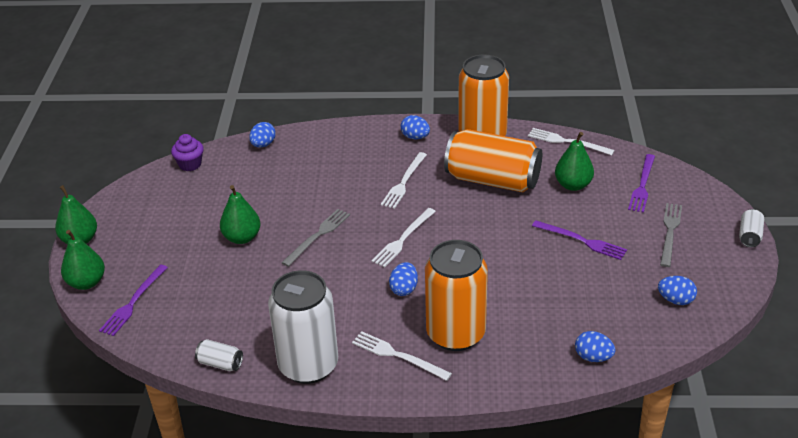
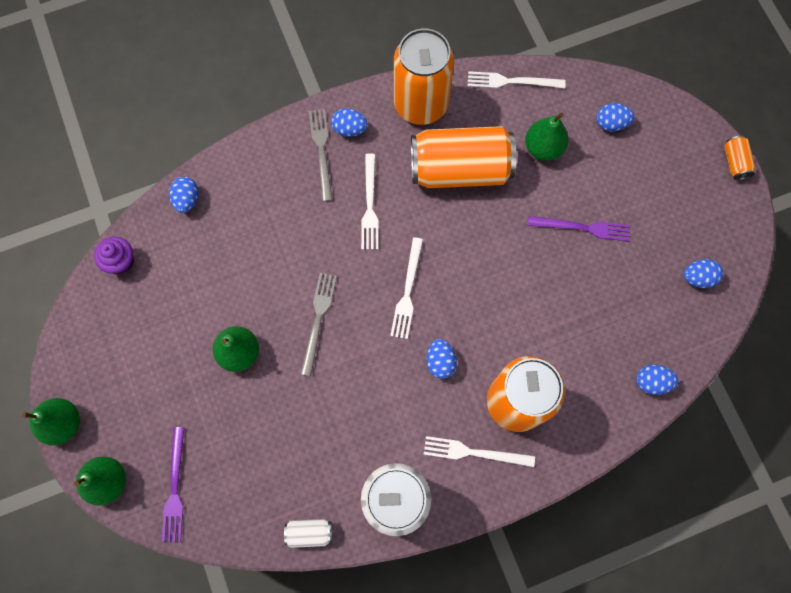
camera: 25 degrees left, 35 degrees up
purple fork [628,154,655,213] -> blue egg [597,103,634,131]
grey fork [660,203,682,267] -> grey fork moved to [309,109,332,202]
white can [739,209,764,247] -> orange can [724,136,755,180]

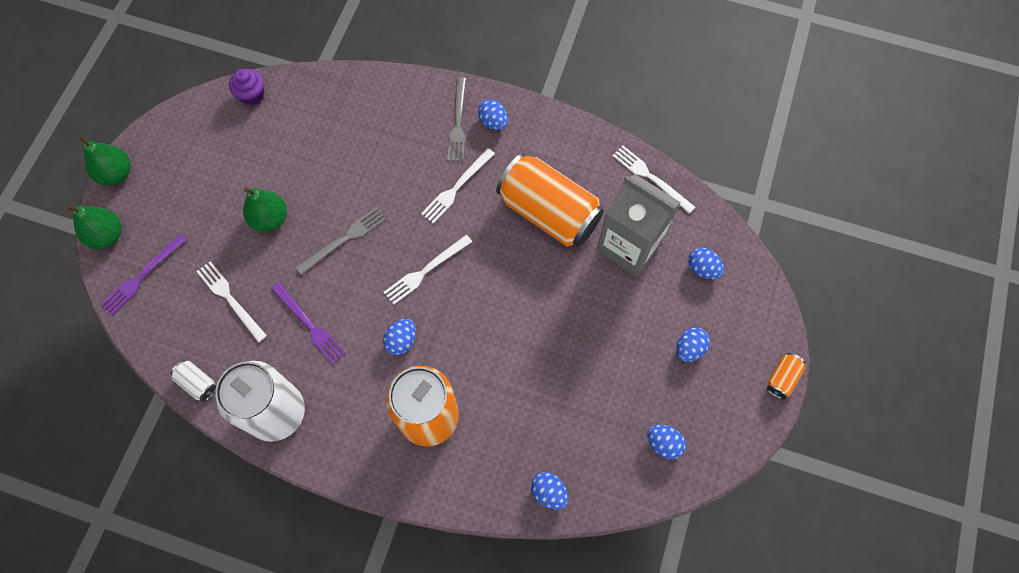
camera: 40 degrees right, 5 degrees down
blue egg [169,177,199,213] -> blue egg moved to [676,327,710,362]
grey fork [309,109,332,202] -> grey fork turned 150 degrees clockwise [447,77,466,161]
orange can [394,29,454,125] -> none
white fork [424,436,535,467] -> white fork moved to [196,261,267,342]
green pear [525,112,568,161] -> grey carton [596,174,681,277]
purple fork [528,216,630,242] -> purple fork moved to [271,282,346,365]

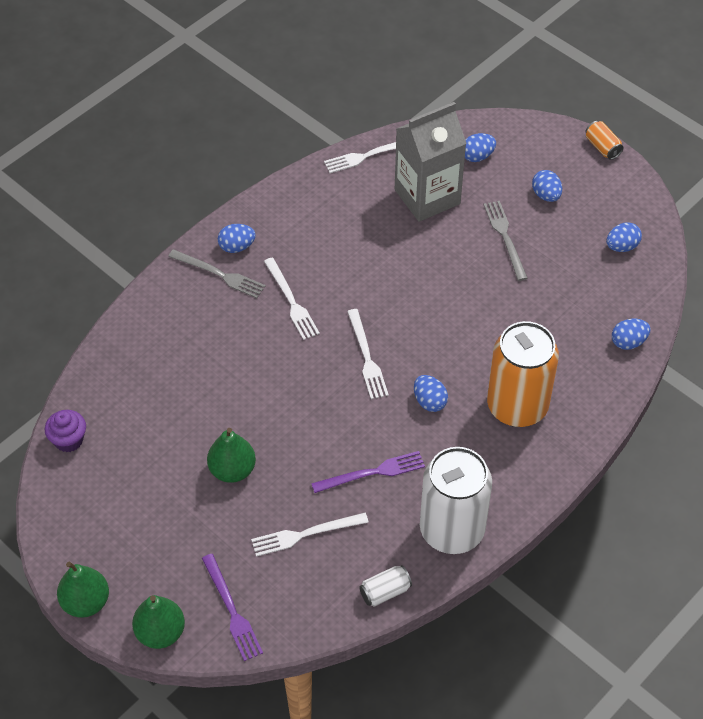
camera: 65 degrees left, 15 degrees down
grey fork [296,208,386,275] -> grey fork moved to [484,201,528,281]
orange can [496,154,604,247] -> none

